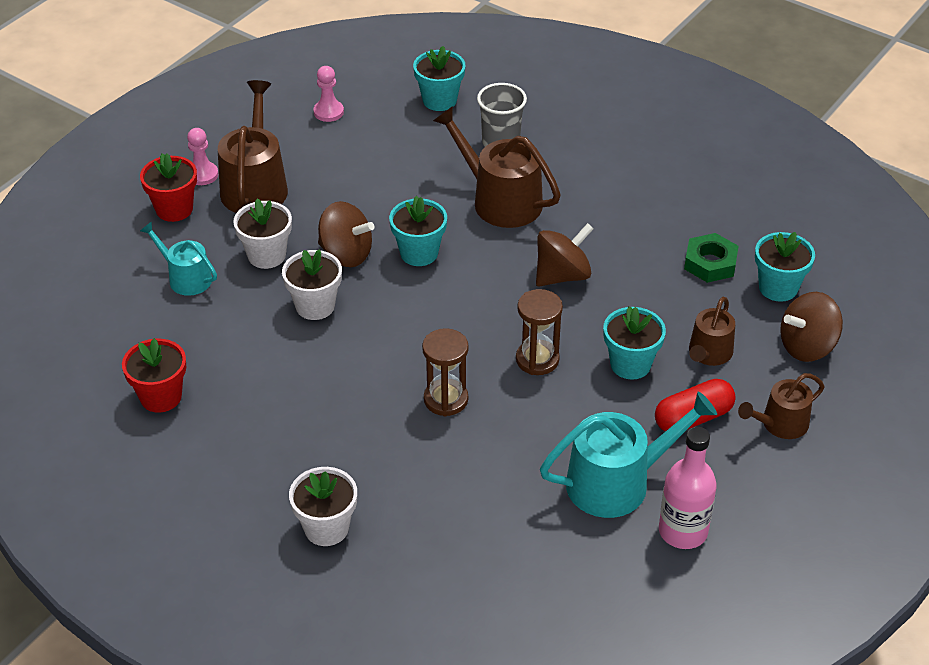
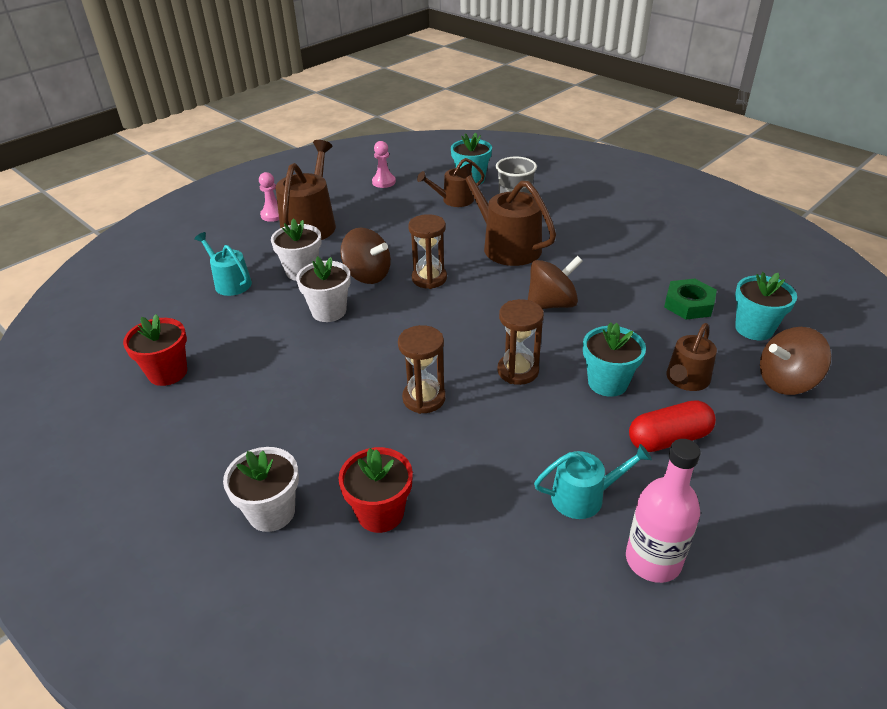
camera: 10 degrees right, 5 degrees down
red flower pot [140,154,197,222] -> red flower pot moved to [338,447,413,533]
turquoise flower pot [389,196,447,266] -> brown hourglass [408,214,447,289]
turquoise watering can [540,392,717,518] -> turquoise watering can [534,444,652,519], size x0.59
brown watering can [738,373,824,439] -> brown watering can moved to [417,158,485,207]

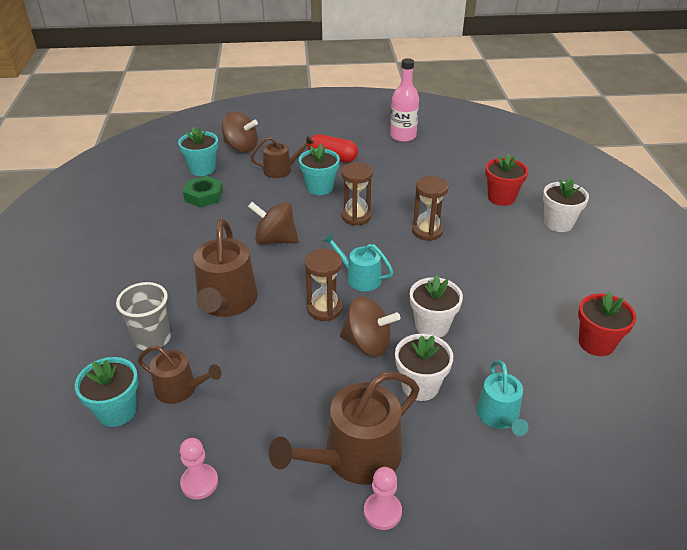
camera: 140 degrees left, 0 degrees up
brown spinning top [340,228,391,284] -> brown spinning top turned 120 degrees clockwise [340,296,400,357]
turquoise watering can [534,444,652,519] -> turquoise watering can moved to [323,233,393,291]

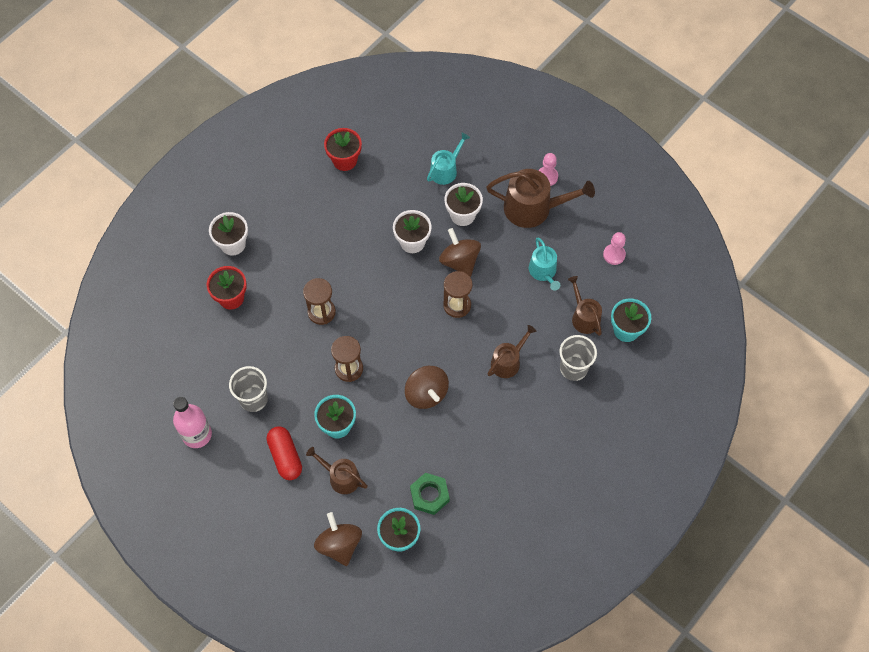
camera: 135 degrees left, 25 degrees up
brown watering can [194,218,258,317] -> brown watering can [488,325,536,378], size x0.59
turquoise watering can [323,233,393,291] -> turquoise watering can moved to [529,237,560,291]
none -> grey cup [229,366,268,412]

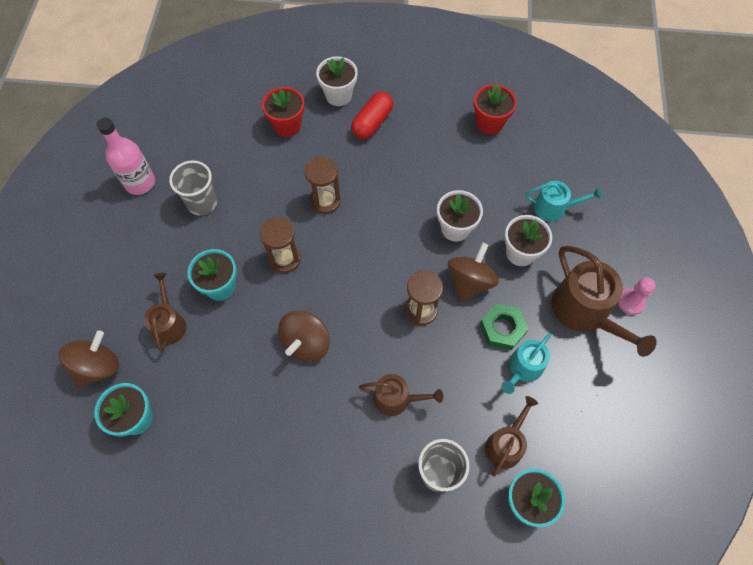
camera: 55 degrees right, 0 degrees up
red capsule [267,426,302,480] -> red capsule moved to [351,92,393,139]
green nut [410,473,450,515] -> green nut moved to [480,303,528,350]
pink pawn [603,232,626,265] -> none

